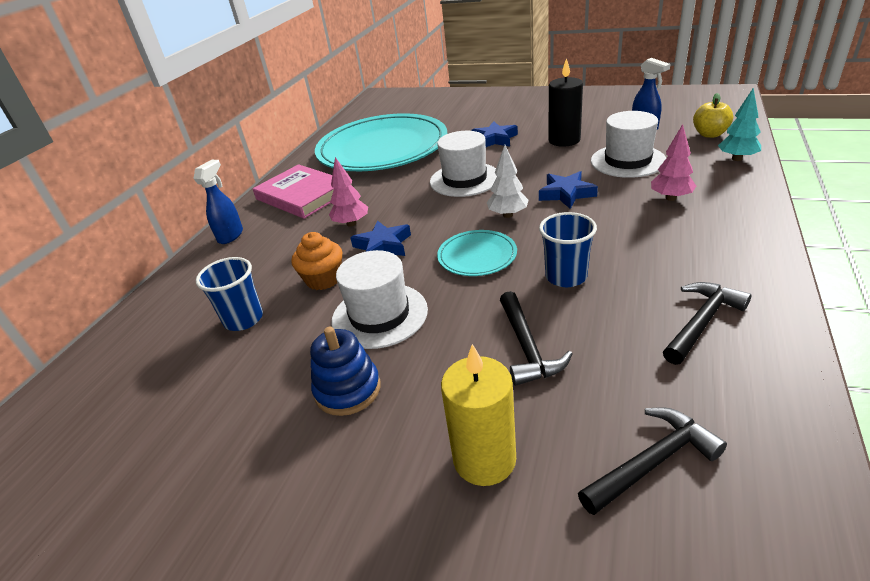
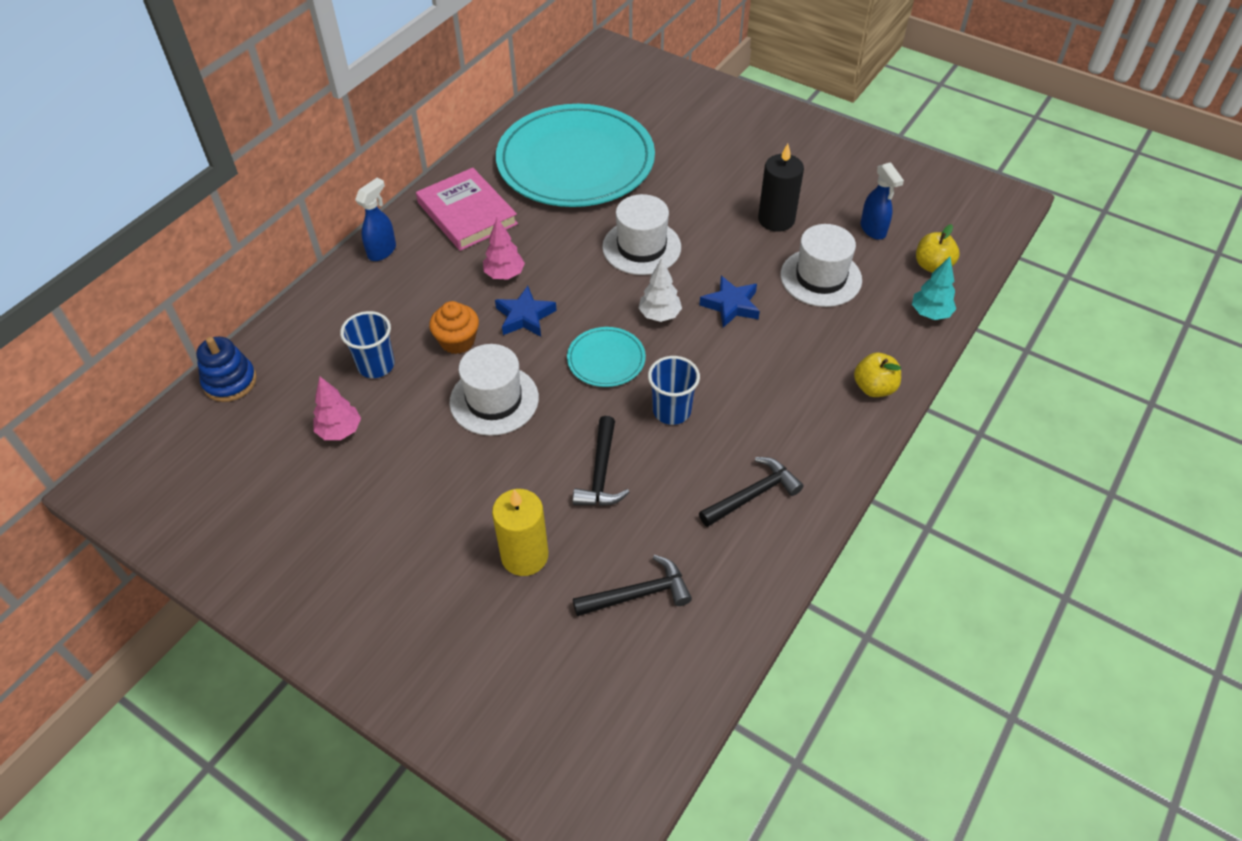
camera: 10 degrees right, 15 degrees up
blue stacking toy [310,327,381,416] -> blue stacking toy moved to [196,337,257,402]
blue star [471,121,518,147] -> none
pink tree [651,124,696,201] -> pink tree moved to [313,377,361,440]
none -> yellow apple [854,352,901,397]

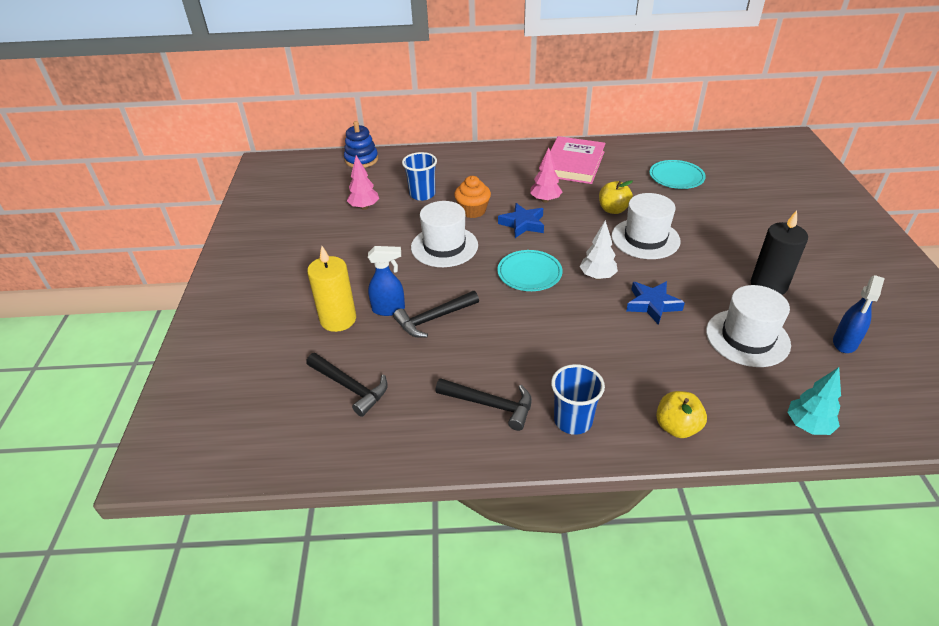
camera: 55 degrees right, 10 degrees down
blue spray bottle [355,178,396,261] -> blue spray bottle moved to [368,246,405,316]
turquoise plate [496,104,655,207] -> turquoise plate [649,160,706,189], size x0.42
blue cup [648,356,700,425] -> blue cup moved to [551,364,605,435]
yellow apple [916,224,960,273] -> yellow apple moved to [599,180,633,214]

